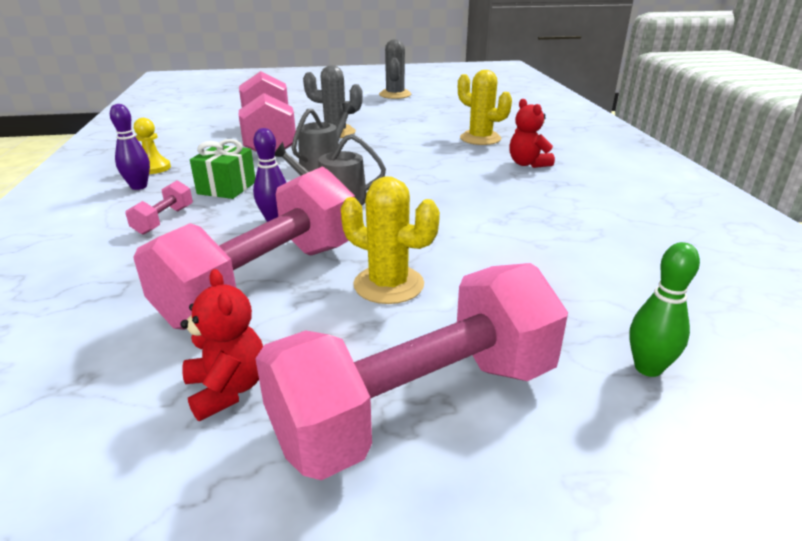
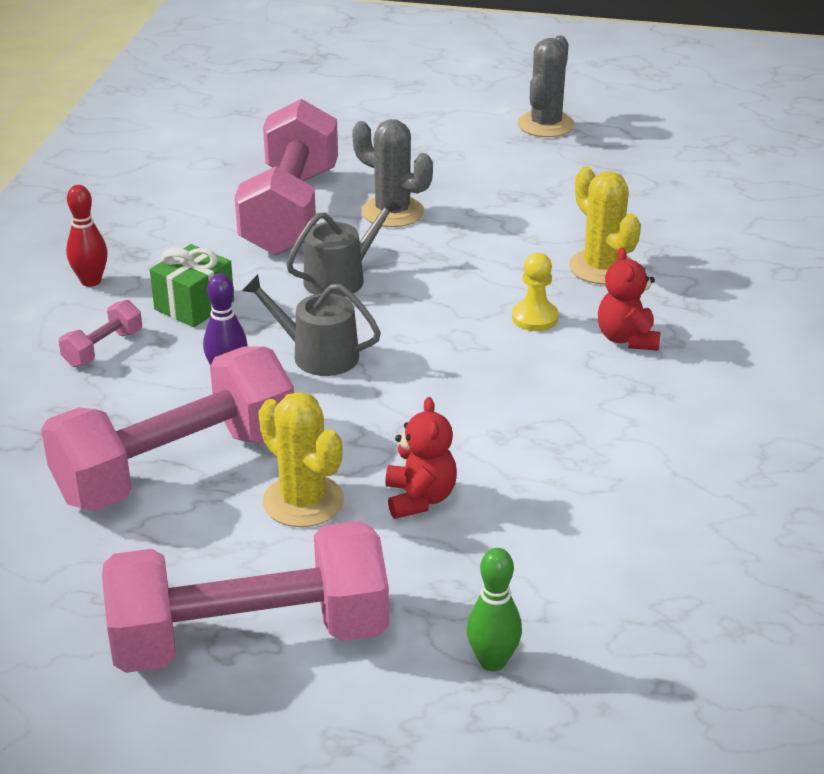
camera: 20 degrees right, 5 degrees up
purple bowling pin [110,104,150,190] -> red bowling pin [66,185,107,287]
yellow pawn [134,118,171,174] -> yellow pawn moved to [512,253,559,331]
red teddy bear [180,269,263,421] -> red teddy bear moved to [385,397,457,519]

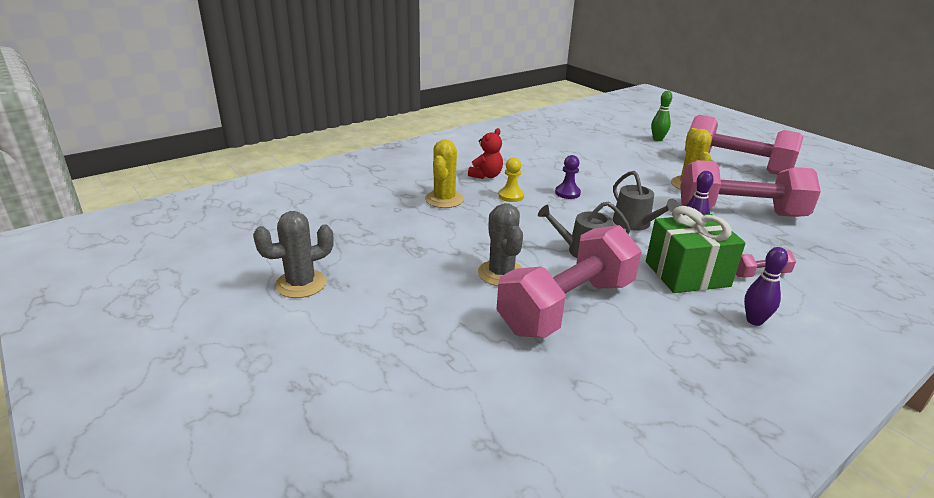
camera: 140 degrees left, 5 degrees down
red bowling pin [66,185,107,287] -> purple bowling pin [744,247,788,326]
green gift [150,244,234,327] -> green gift [646,206,746,293], size x1.53
red teddy bear [385,397,457,519] -> none
none -> purple pawn [555,155,581,199]

